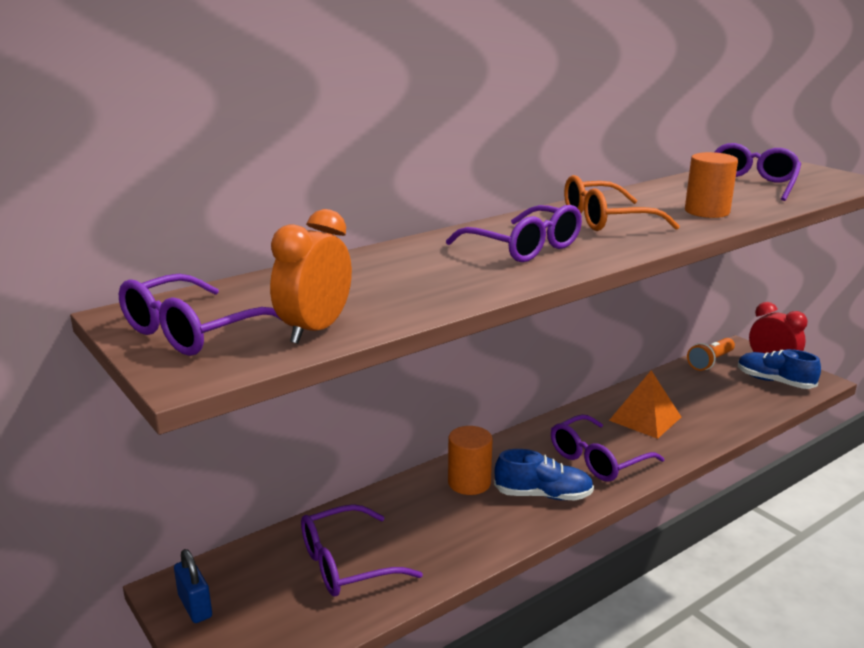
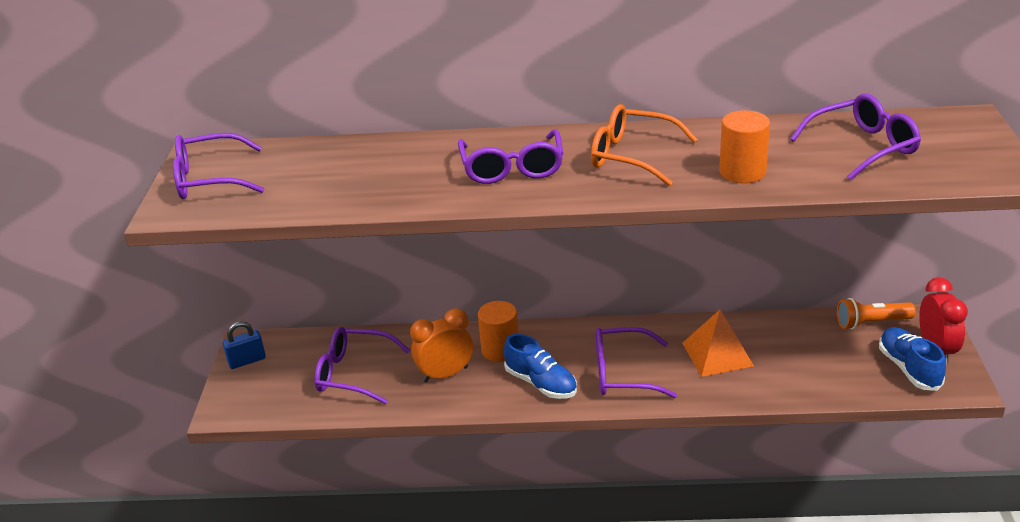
camera: 40 degrees right, 10 degrees up
blue padlock [174,549,212,623] -> blue padlock turned 60 degrees clockwise [223,321,266,369]
orange clock [270,209,352,344] -> orange clock moved to [410,308,473,383]

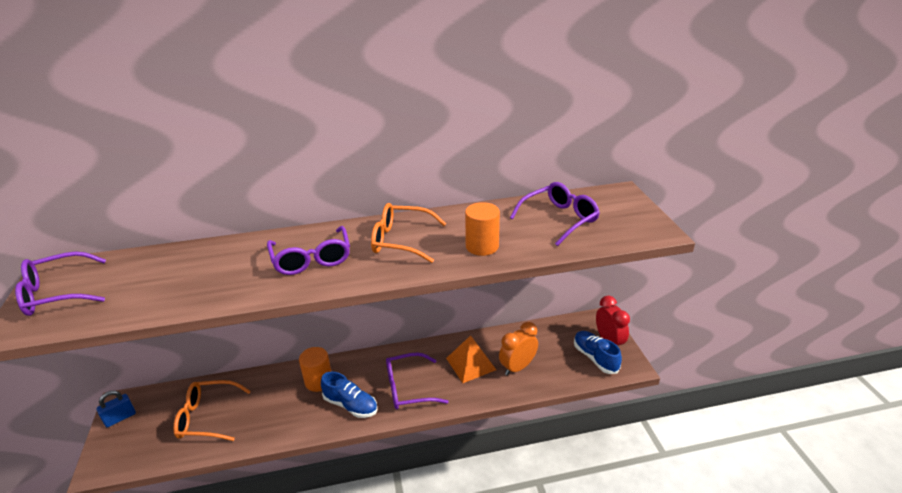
camera: 15 degrees left, 0 degrees up
purple glasses [314,327,410,404] -> orange glasses [173,380,251,441]
orange clock [410,308,473,383] -> orange clock moved to [499,322,538,376]
orange flashlight [837,298,916,330] -> none

